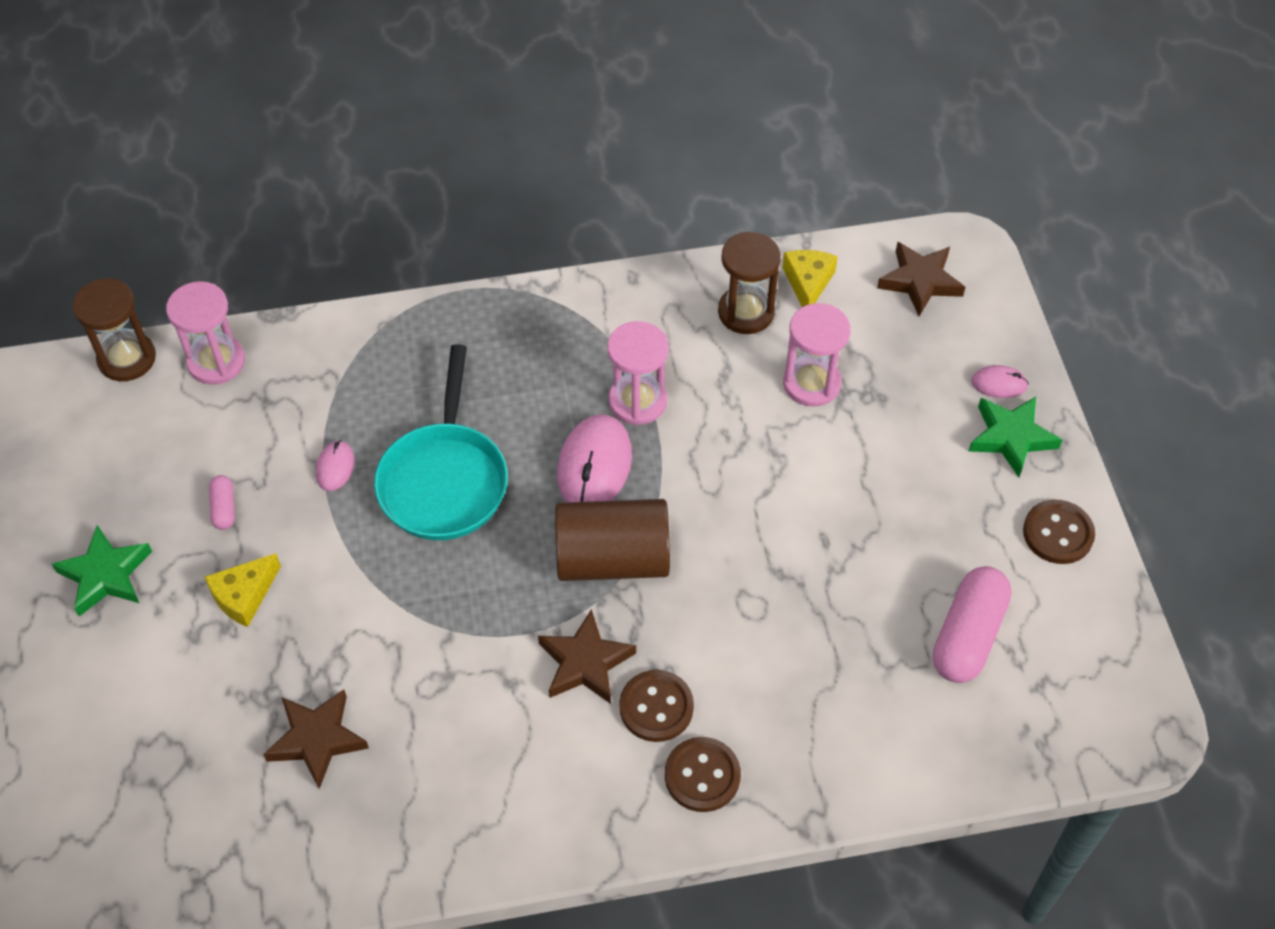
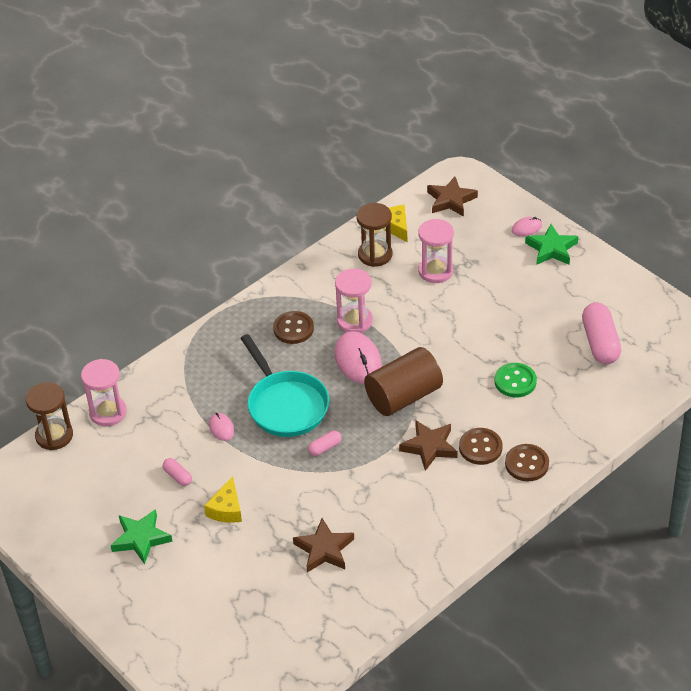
camera: 30 degrees left, 10 degrees down
brown button [1023,499,1095,564] -> brown button moved to [273,311,314,344]
none -> pink capsule [308,431,342,456]
none -> green button [495,363,537,397]

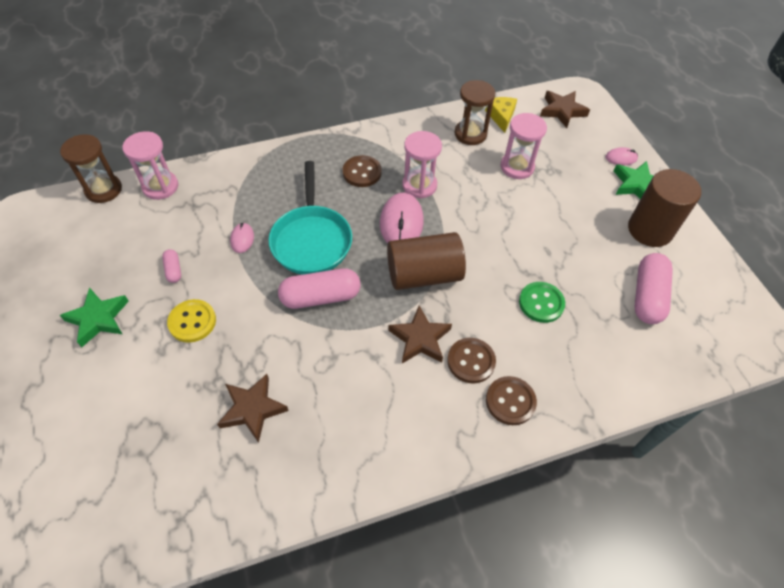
camera: 20 degrees right, 10 degrees up
yellow cheese [204,476,242,523] -> yellow button [167,299,216,343]
pink capsule [308,431,342,456] -> pink capsule [278,268,361,309], size x2.07
none -> brown cylinder [628,169,701,247]

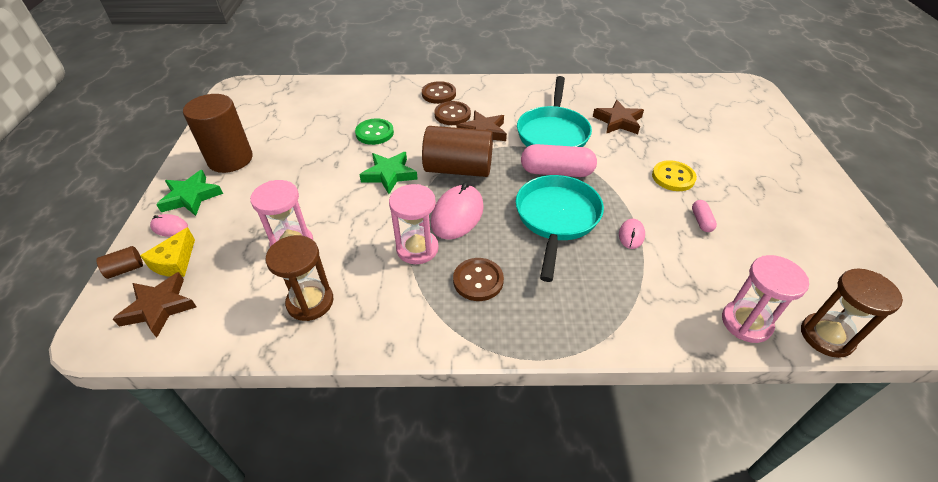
camera: 160 degrees left, 10 degrees down
green star [60,287,129,347] -> green star moved to [359,152,418,194]
yellow cheese [485,97,517,133] -> yellow cheese moved to [140,227,195,277]
pink capsule [635,253,673,324] -> none
none -> brown cylinder [96,246,143,279]
none -> turquoise pan [517,76,592,147]

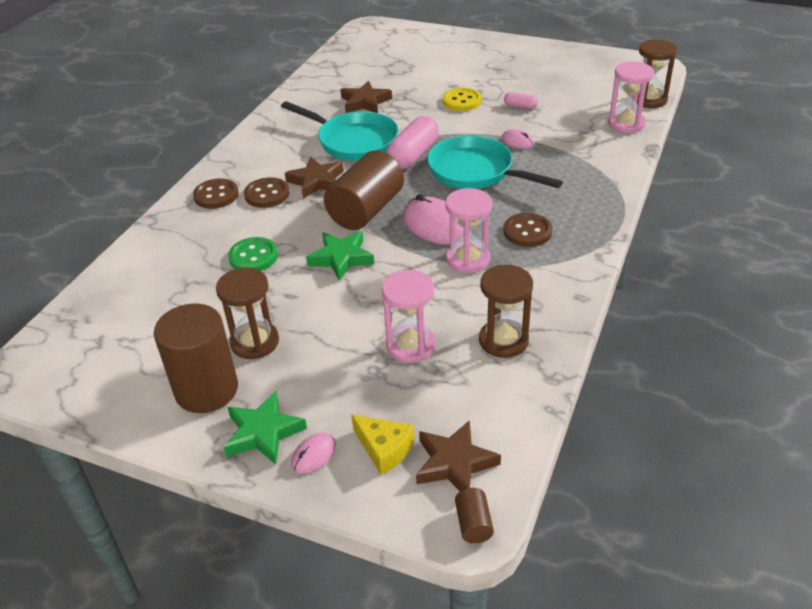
camera: 65 degrees left, 5 degrees down
brown cylinder [96,246,143,279] -> brown cylinder moved to [455,488,494,543]
none -> brown hourglass [216,267,279,359]

